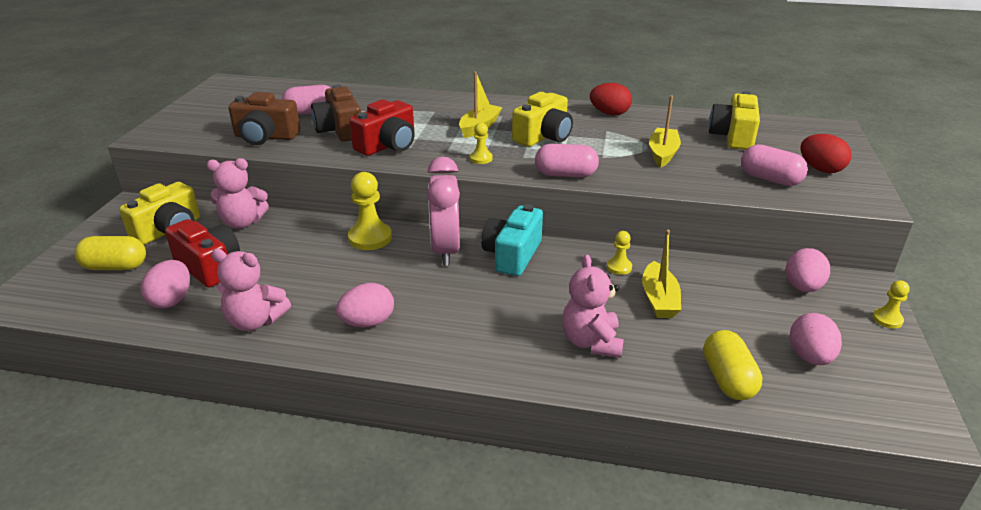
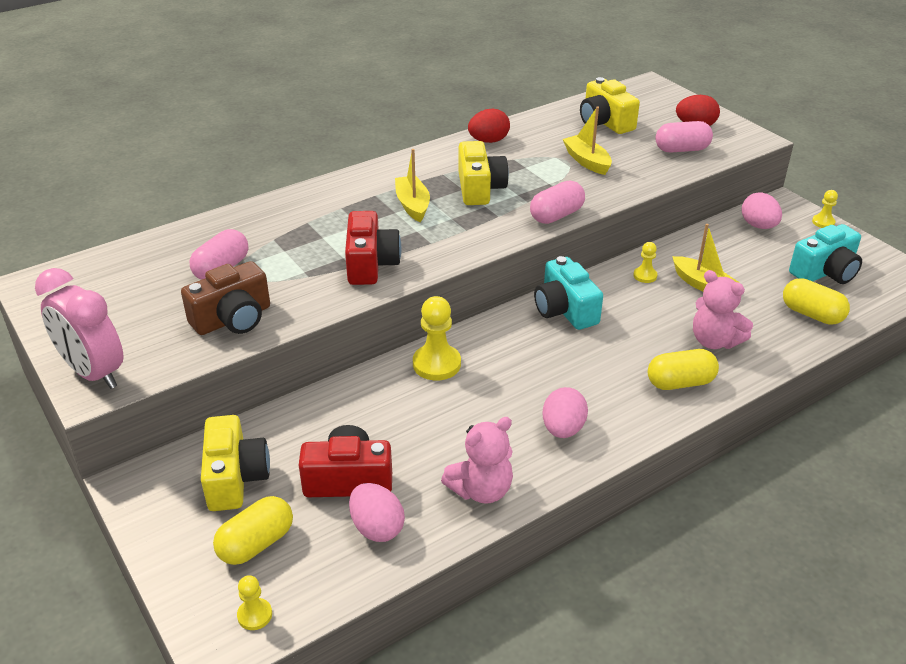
camera: 45 degrees left, 5 degrees up
pink teddy bear [206,158,269,228] -> none
brown camera [311,84,361,142] -> none
pink clock [427,156,460,266] -> pink clock moved to [35,268,124,389]
yellow pawn [470,123,493,164] -> yellow pawn moved to [237,575,272,630]
pink egg [790,313,842,365] -> turquoise camera [789,224,862,284]
none -> yellow capsule [648,349,719,390]

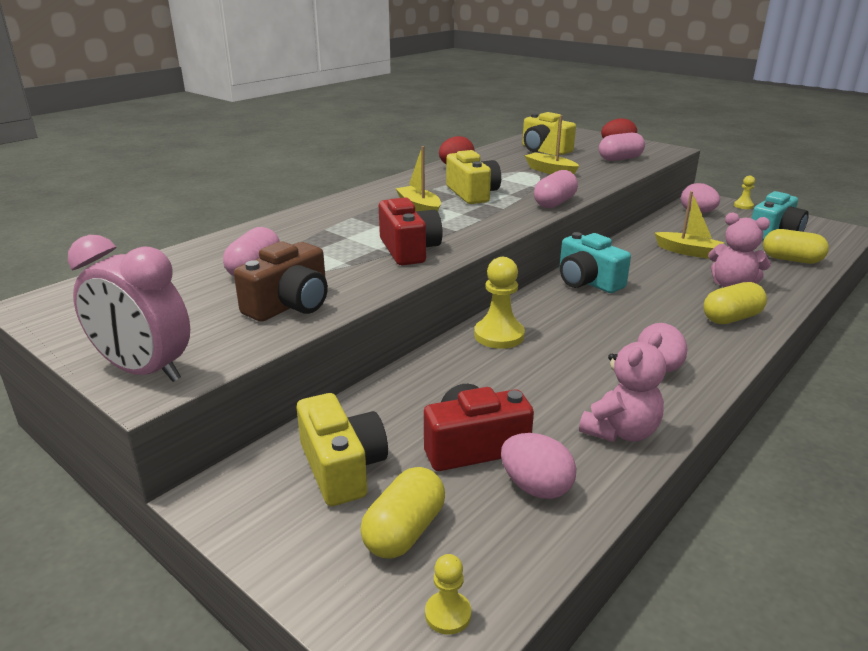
camera: 15 degrees left, 10 degrees down
yellow pawn [633,242,657,283] -> none

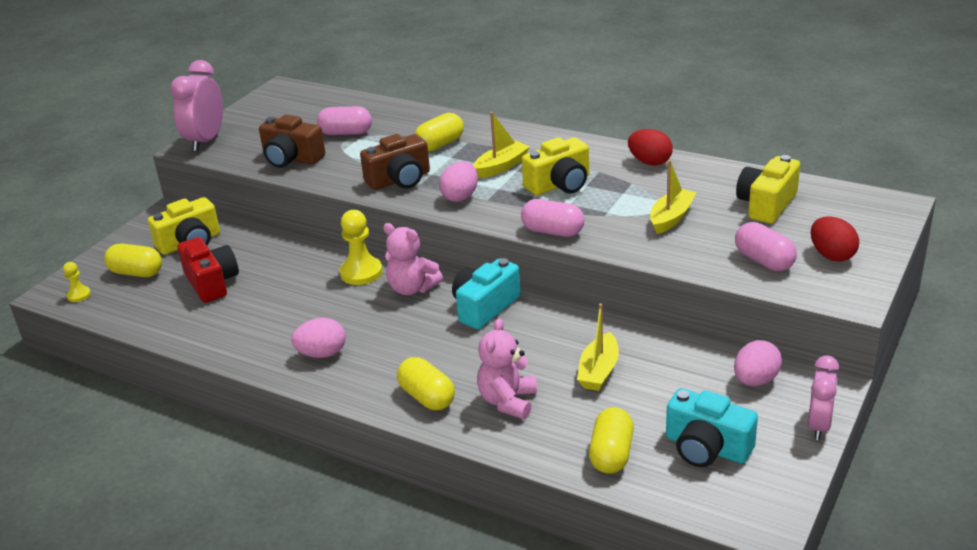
camera: 80 degrees right, 5 degrees up
red camera [379,198,443,265] -> brown camera [360,134,430,190]
pink egg [501,433,576,499] -> pink egg moved to [439,162,478,202]
pink teddy bear [579,332,666,442] -> pink teddy bear moved to [383,223,443,295]
yellow pawn [734,176,755,209] -> pink clock [808,355,839,440]
none -> yellow capsule [415,113,464,152]

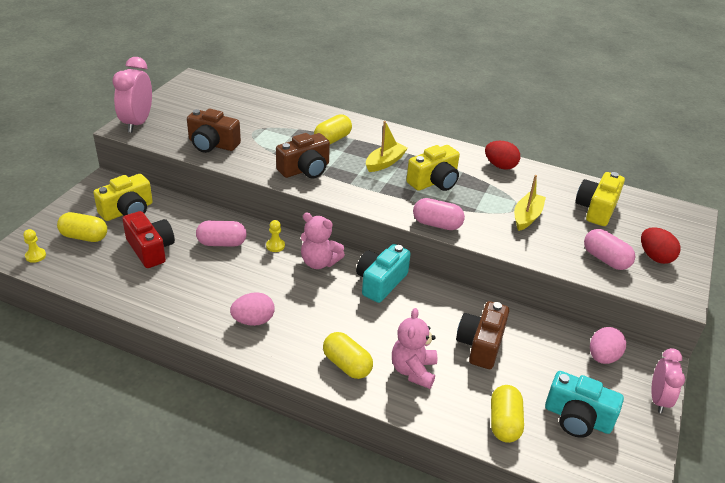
camera: 10 degrees left, 5 degrees up
pink capsule [317,106,372,135] -> pink capsule moved to [196,220,247,247]
yellow pawn [339,210,383,285] -> yellow pawn [266,220,285,252], size x0.54
pink egg [439,162,478,202] -> none
yellow boat [577,304,619,391] -> brown camera [456,301,509,369]

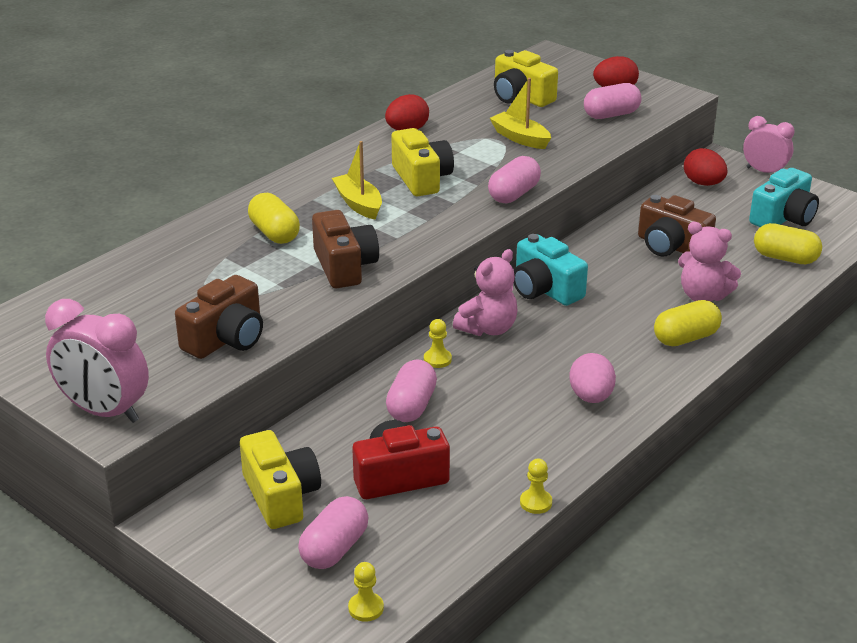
camera: 70 degrees left, 5 degrees down
yellow capsule [57,212,107,242] -> pink capsule [298,496,369,569]
pink egg [590,327,626,364] -> red egg [684,148,728,186]
none -> yellow pawn [520,458,552,514]

